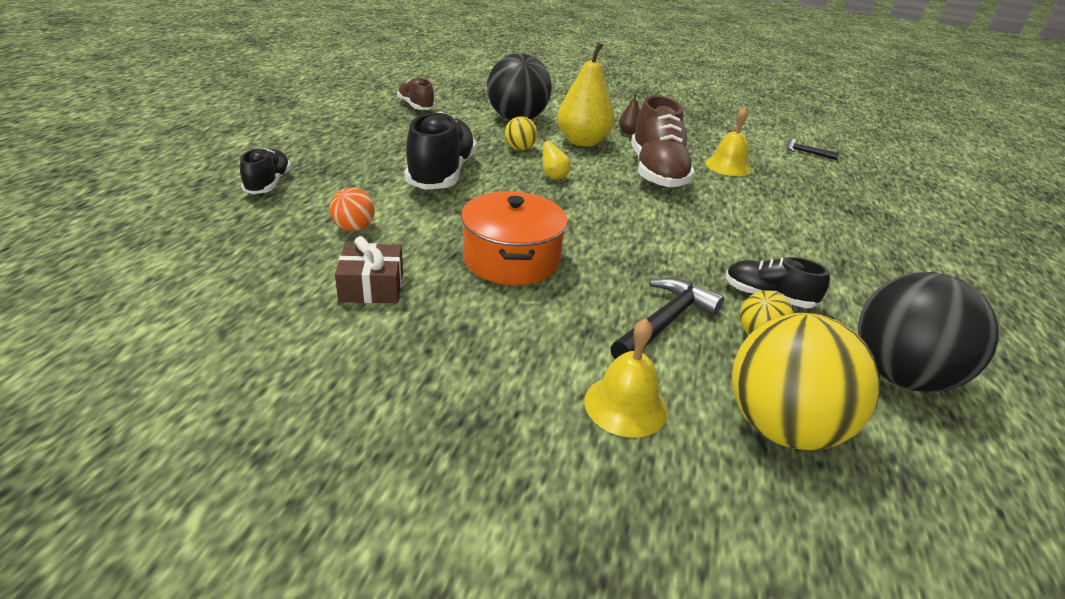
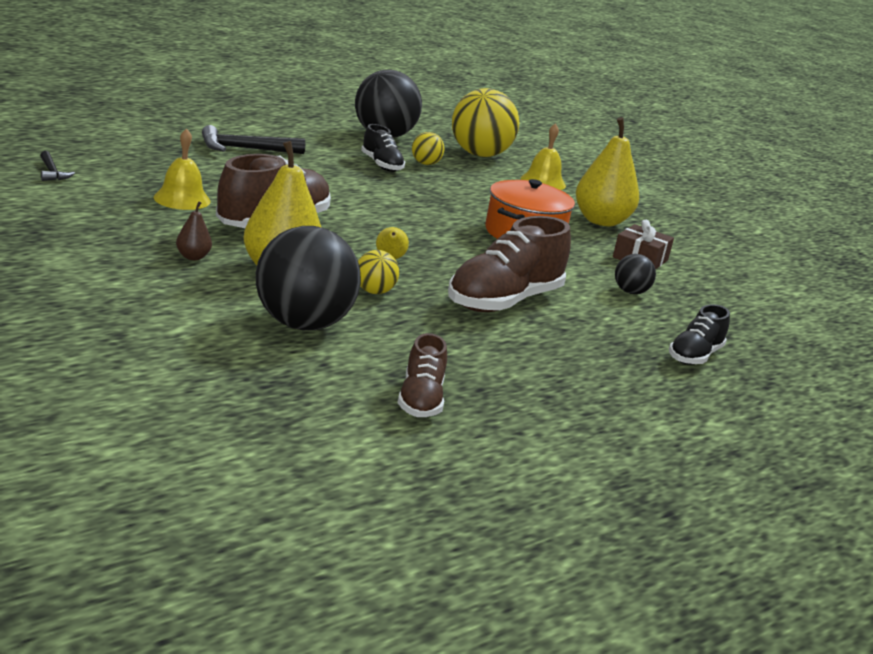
camera: 145 degrees left, 10 degrees down
orange ball [330,188,375,231] -> black ball [615,254,656,294]
black shoe [404,111,477,190] -> brown shoe [448,216,571,312]
black hammer [610,278,724,359] -> black hammer moved to [202,125,305,154]
none -> yellow pear [576,117,639,226]

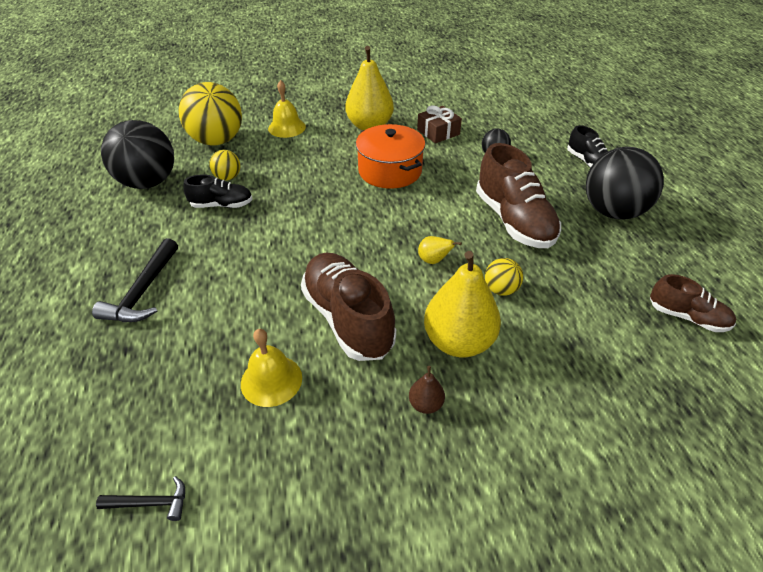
camera: 60 degrees left, 20 degrees up
black ball [256,226,361,330] -> black ball moved to [586,147,664,220]

